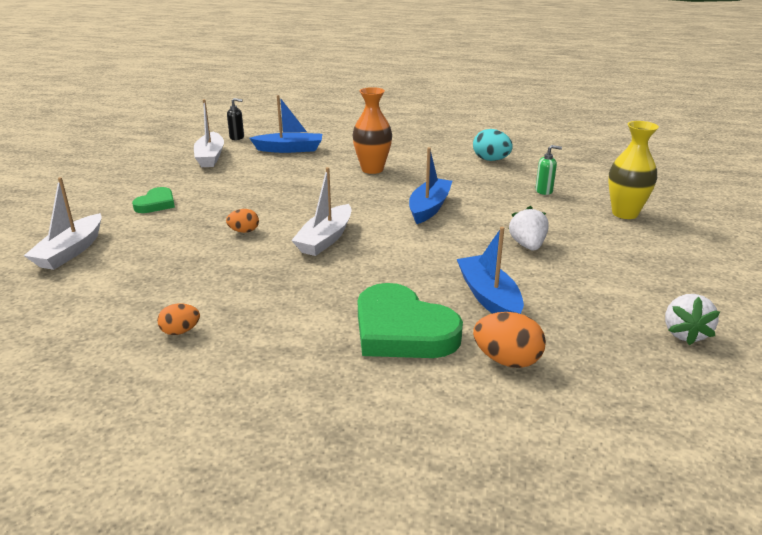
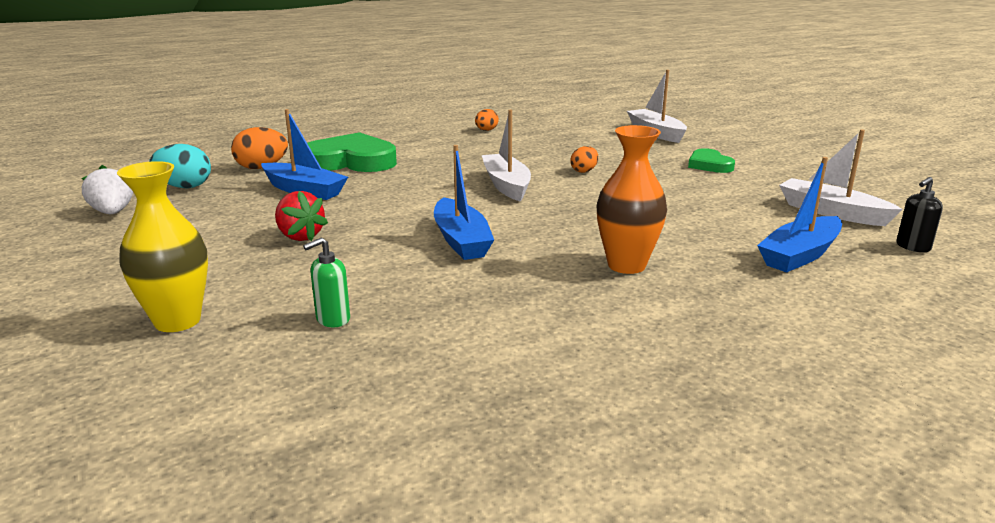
camera: 140 degrees right, 5 degrees down
turquoise egg [473,129,513,161] -> turquoise egg moved to [149,144,211,188]
white strawberry [509,206,549,251] -> red strawberry [275,191,328,241]

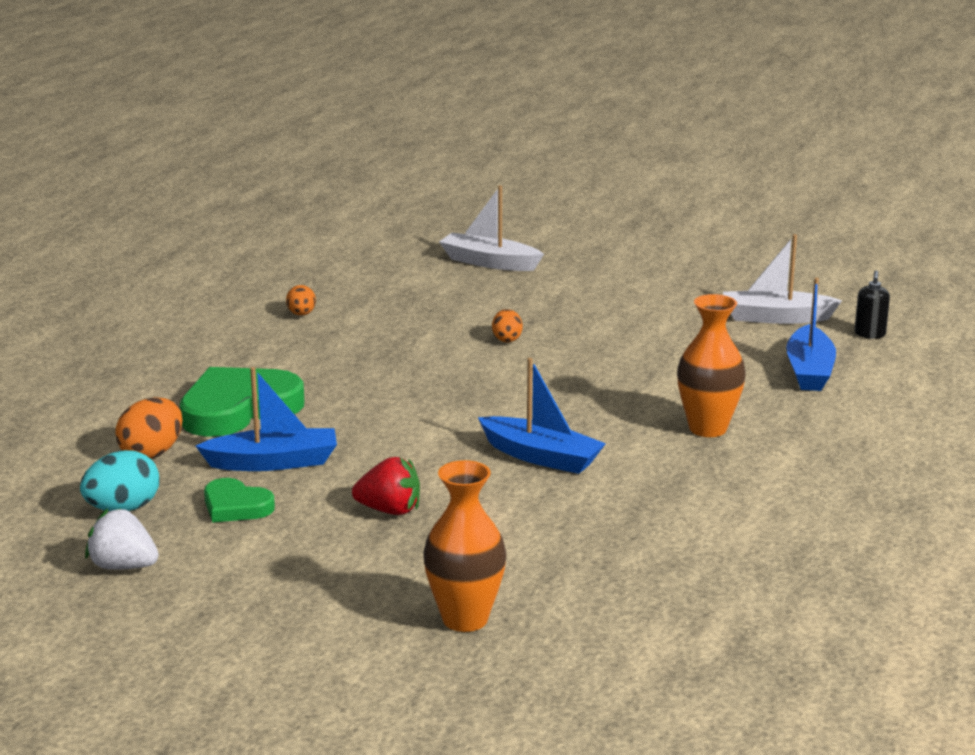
camera: 40 degrees left, 0 degrees up
yellow vase [117,161,208,332] -> orange vase [423,460,506,632]
green soap dispenser [303,238,350,327] -> none
white boat [482,110,531,201] -> none
green heart [688,148,735,173] -> green heart moved to [204,478,275,522]

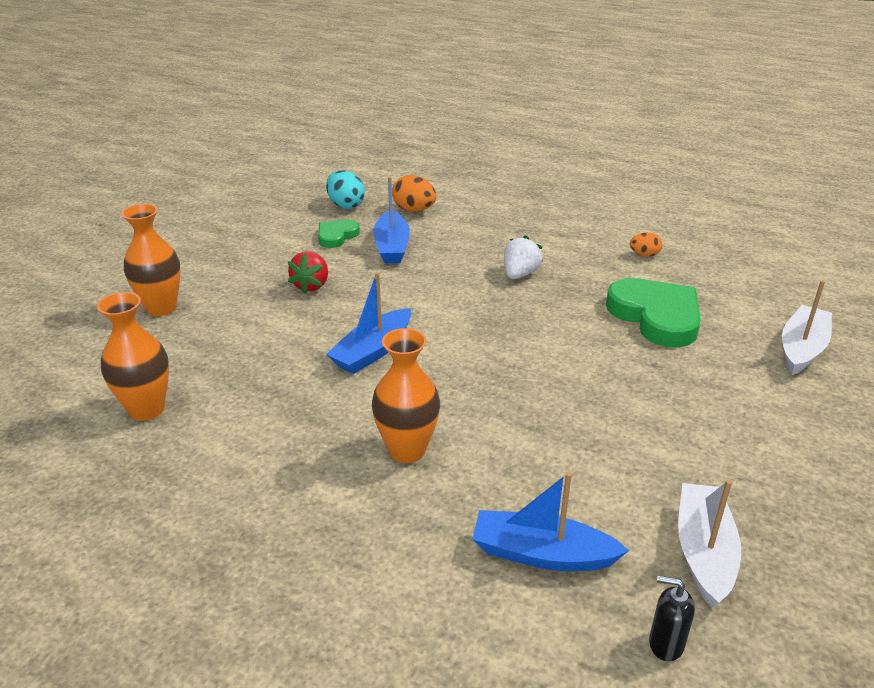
camera: 95 degrees right, 10 degrees up
white strawberry [85,508,159,570] -> white strawberry moved to [504,235,543,279]
green heart [180,367,304,436] -> green heart moved to [606,278,701,347]
orange egg [492,309,523,342] -> none
none -> orange vase [97,292,169,421]

